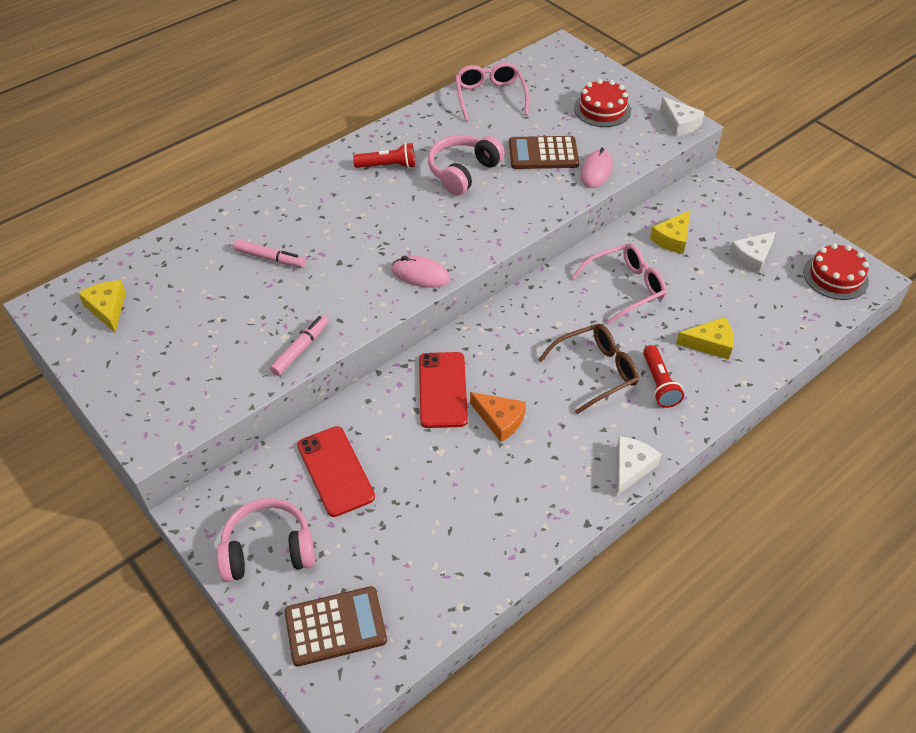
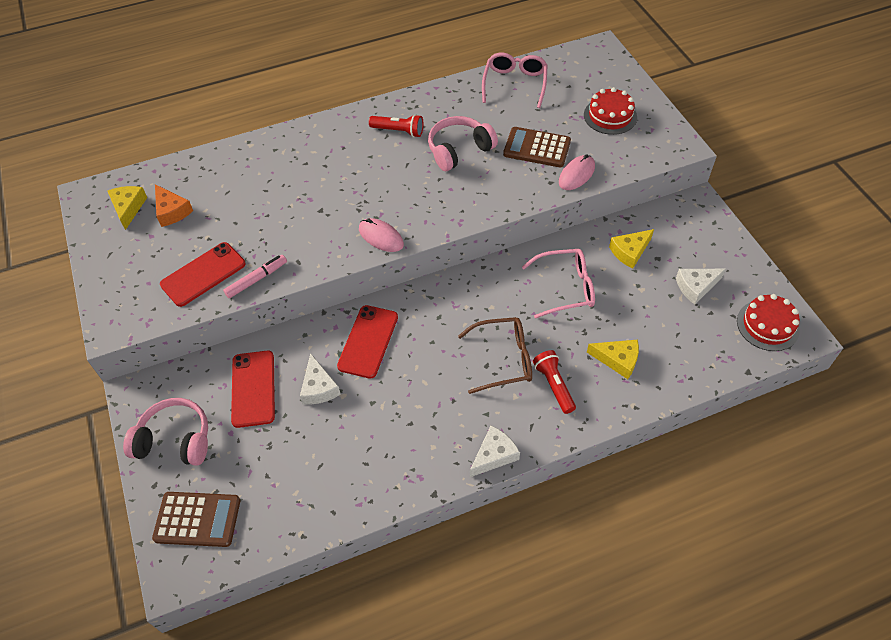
camera: 20 degrees right, 5 degrees up
pink marker [234,239,305,268] -> none
orange cheese [470,392,526,442] -> orange cheese moved to [155,184,193,227]
red flashlight [643,345,684,408] -> red flashlight turned 150 degrees clockwise [533,350,576,414]
white cheese [660,97,704,137] -> white cheese moved to [300,353,341,405]
none -> red phone [160,242,246,307]

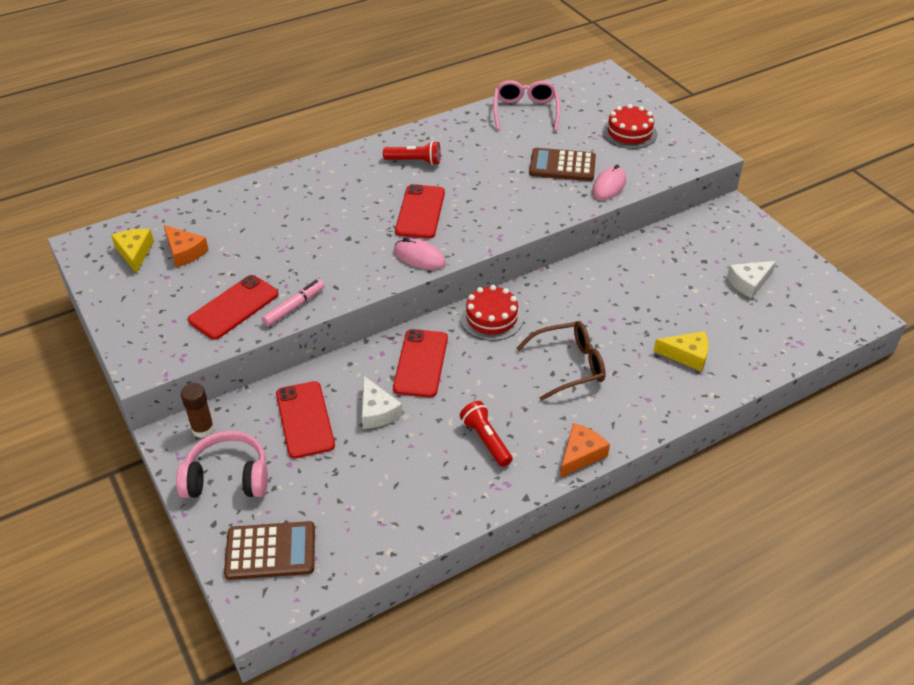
camera: 10 degrees left, 10 degrees down
pink headphones [428,116,498,171] -> none
white cheese [470,426,520,477] -> orange cheese [560,423,610,478]
pink glasses [522,249,595,319] -> none
red flashlight [533,350,576,414] -> red flashlight moved to [460,401,513,467]
yellow cheese [609,229,654,269] -> none
red cake [737,294,800,351] -> red cake moved to [460,285,523,341]
none -> brown glue stick [181,383,214,438]
none -> red phone [395,184,445,238]

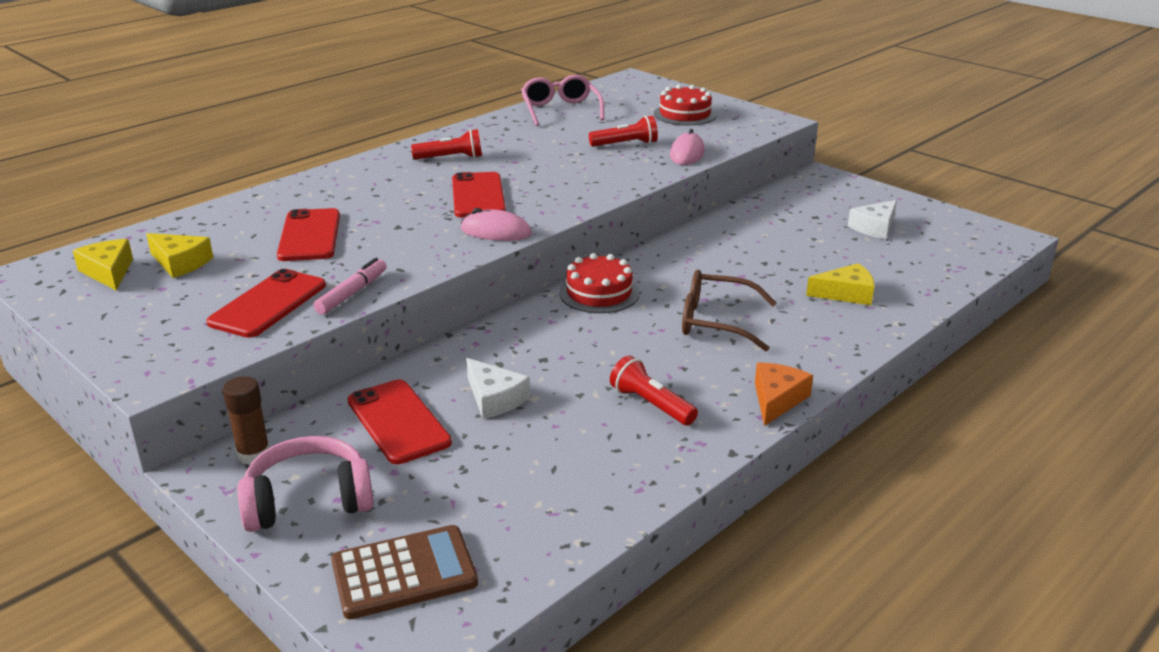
camera: 15 degrees left, 15 degrees down
orange cheese [164,225,209,267] -> yellow cheese [146,233,213,278]
red phone [393,329,448,397] -> red phone moved to [277,208,340,261]
brown glasses [516,321,606,401] -> brown glasses turned 135 degrees counterclockwise [682,270,777,351]
brown calculator [529,148,596,181] -> red flashlight [589,116,658,147]

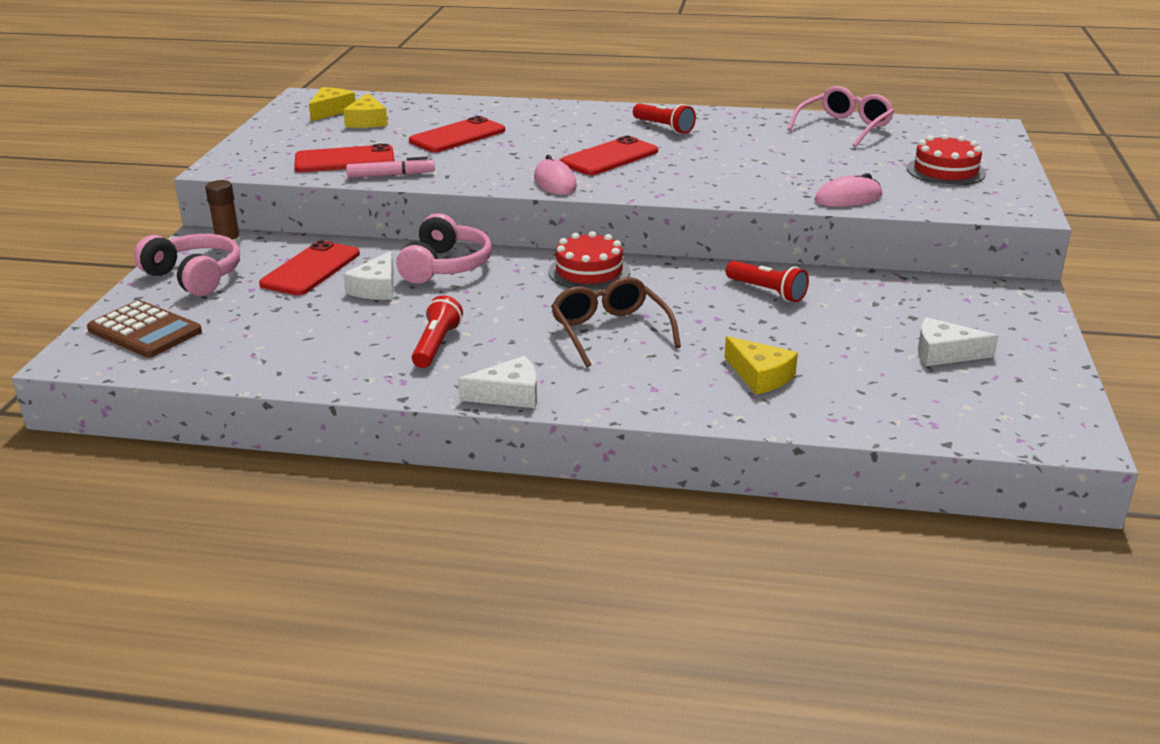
camera: 55 degrees right, 0 degrees up
red flashlight [589,116,658,147] -> red flashlight moved to [726,261,809,302]
orange cheese [755,362,813,426] -> white cheese [458,356,537,408]
none -> pink headphones [396,213,492,284]

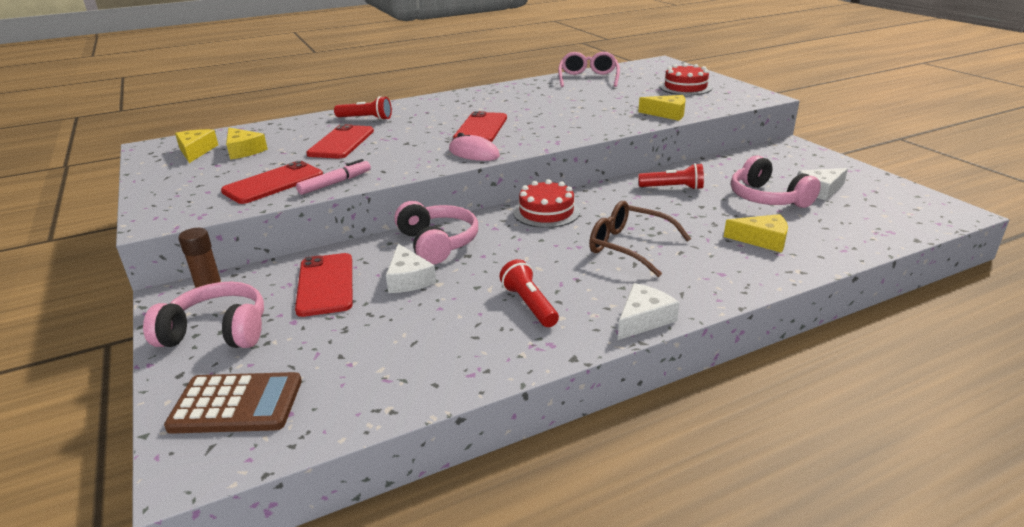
camera: 35 degrees left, 0 degrees up
red flashlight [633,103,696,134] -> red flashlight moved to [334,96,392,120]
pink mouse [814,173,882,207] -> yellow cheese [638,95,686,121]
none -> pink headphones [731,155,821,208]

